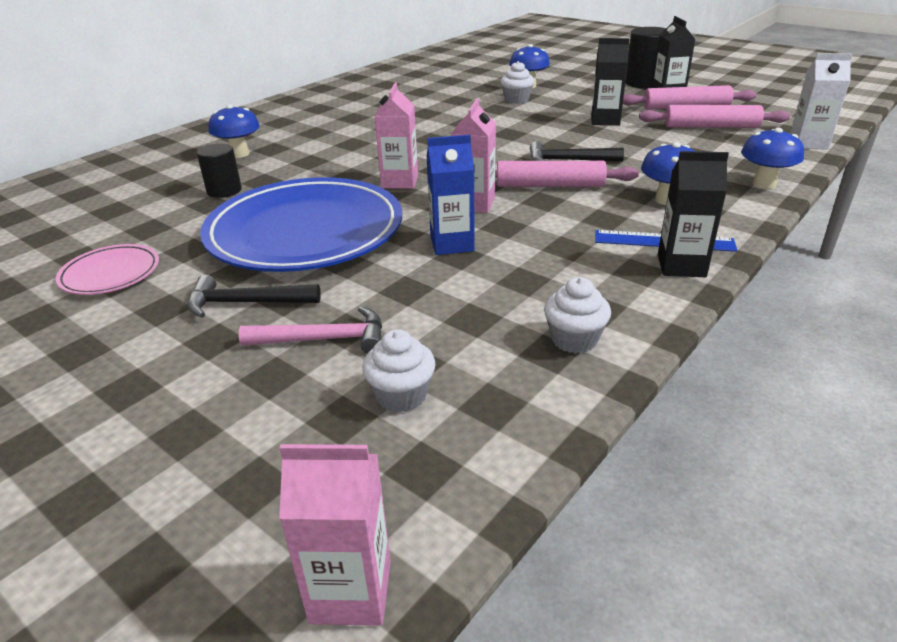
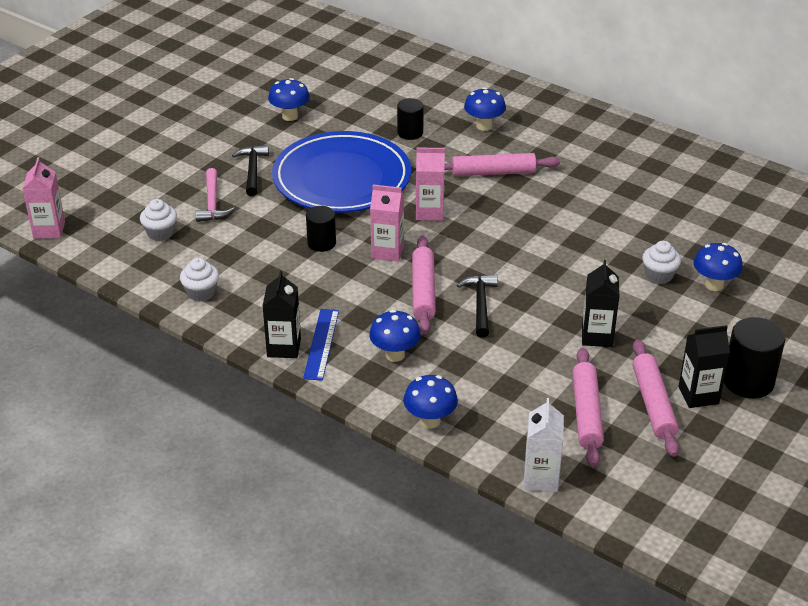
camera: 85 degrees right, 5 degrees up
pink plate [55,244,159,295] -> blue mushroom [268,78,310,121]
blue carton [427,135,475,255] -> black cylinder [306,206,336,252]
none -> pink rolling pin [444,153,560,176]

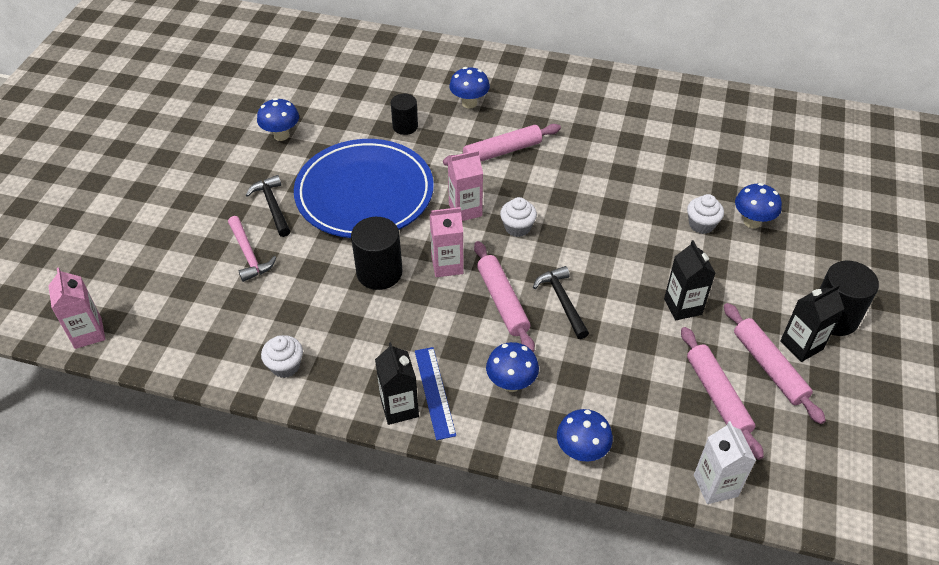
camera: 20 degrees left, 10 degrees up
white cupcake [140,199,177,241] -> white cupcake moved to [500,197,537,237]
black cylinder [306,206,336,252] -> black cylinder [351,217,402,290], size x1.57

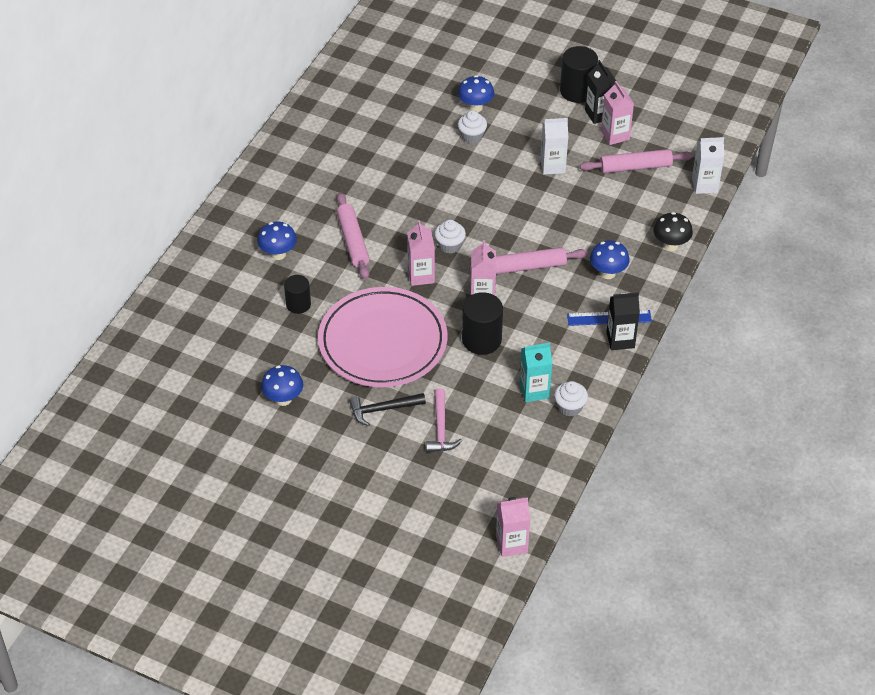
camera: 80 degrees left, 0 degrees up
pink hammer [228,216,276,282] -> pink hammer turned 105 degrees clockwise [426,388,462,452]
blue plate [294,139,434,238] -> pink plate [318,287,447,387]
black hammer [533,266,589,339] -> none
blue mushroom [557,409,613,462] -> black mushroom [653,212,693,251]
black carton [664,240,715,321] -> white carton [540,118,568,175]
pink rolling pin [724,303,826,424] -> pink carton [601,81,634,145]
none -> turquoise carton [519,343,552,402]

